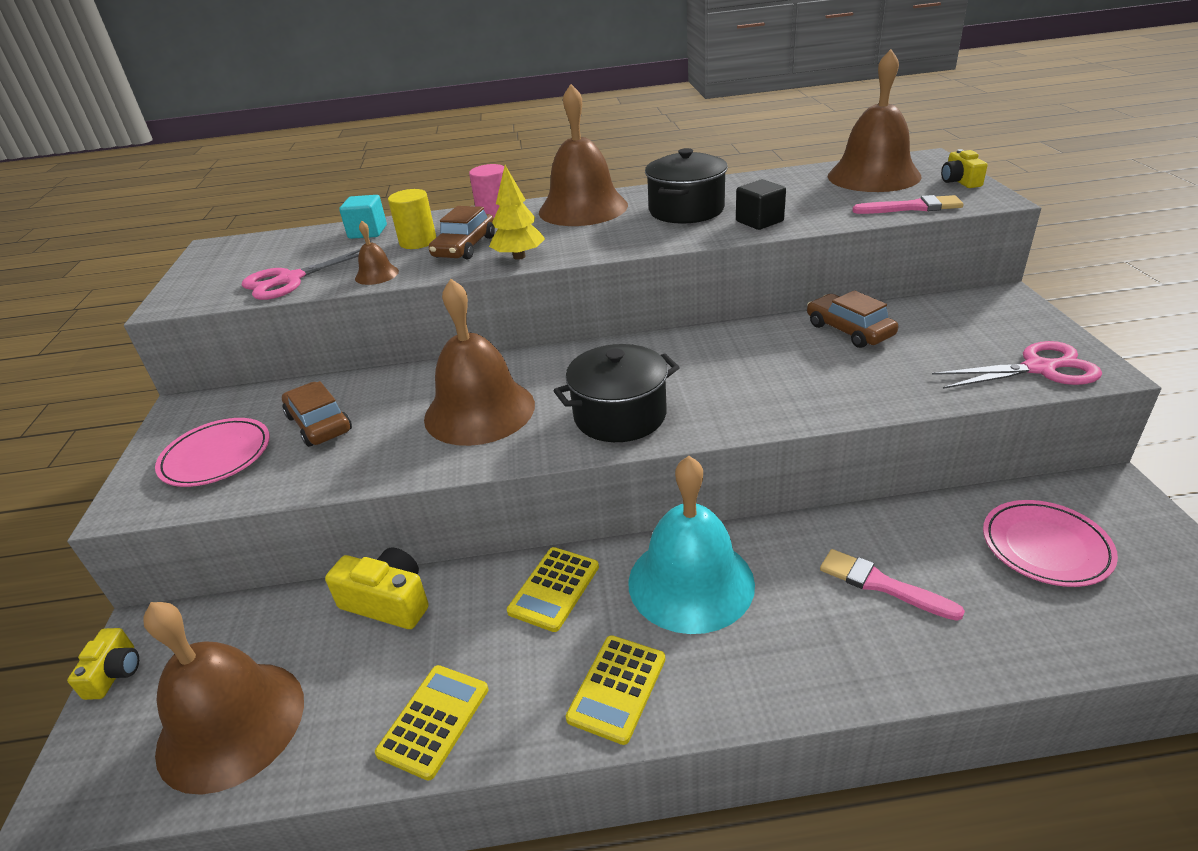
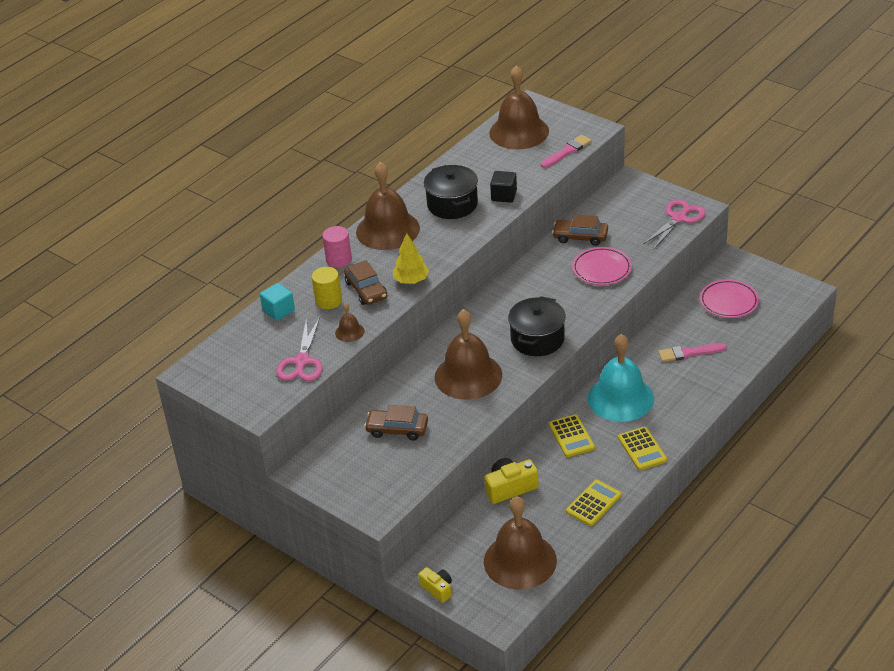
camera: 45 degrees left, 5 degrees up
pink plate [155,418,270,487] -> pink plate moved to [572,247,632,285]
yellow calculator [375,665,488,781] -> yellow calculator turned 60 degrees clockwise [566,480,621,526]
yellow camera [941,149,988,188] -> none

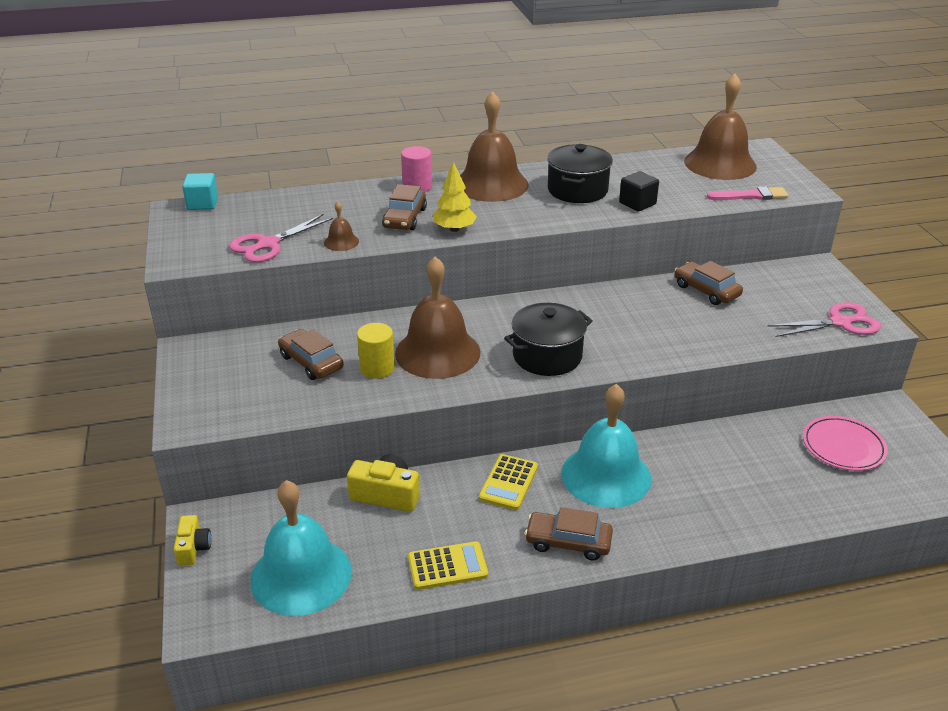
camera: 35 degrees right, 5 degrees down
turquoise cube [260,283,295,321] -> turquoise cube moved to [182,173,218,210]
yellow cylinder [312,267,342,309] -> yellow cylinder moved to [357,323,395,379]
brown bell [484,496,557,590] -> turquoise bell [250,480,352,616]
pink plate [572,247,632,285] -> none
yellow calculator [618,427,667,470] -> brown car [525,507,613,560]
pink brush [659,343,727,362] -> none

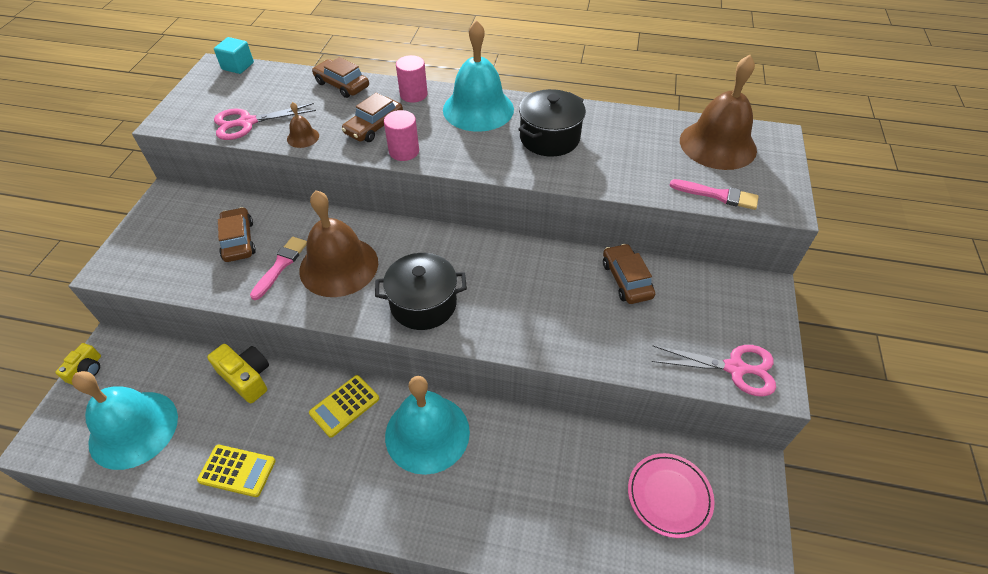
camera: 25 degrees right, 15 degrees up
yellow cylinder [357,323,395,379] -> pink brush [250,237,307,300]
yellow tree [433,162,477,232] -> pink cylinder [384,110,419,161]
brown bell [460,91,529,202] -> turquoise bell [443,20,514,132]
brown car [525,507,613,560] -> brown car moved to [312,57,369,98]
black cube [619,171,659,212] -> none

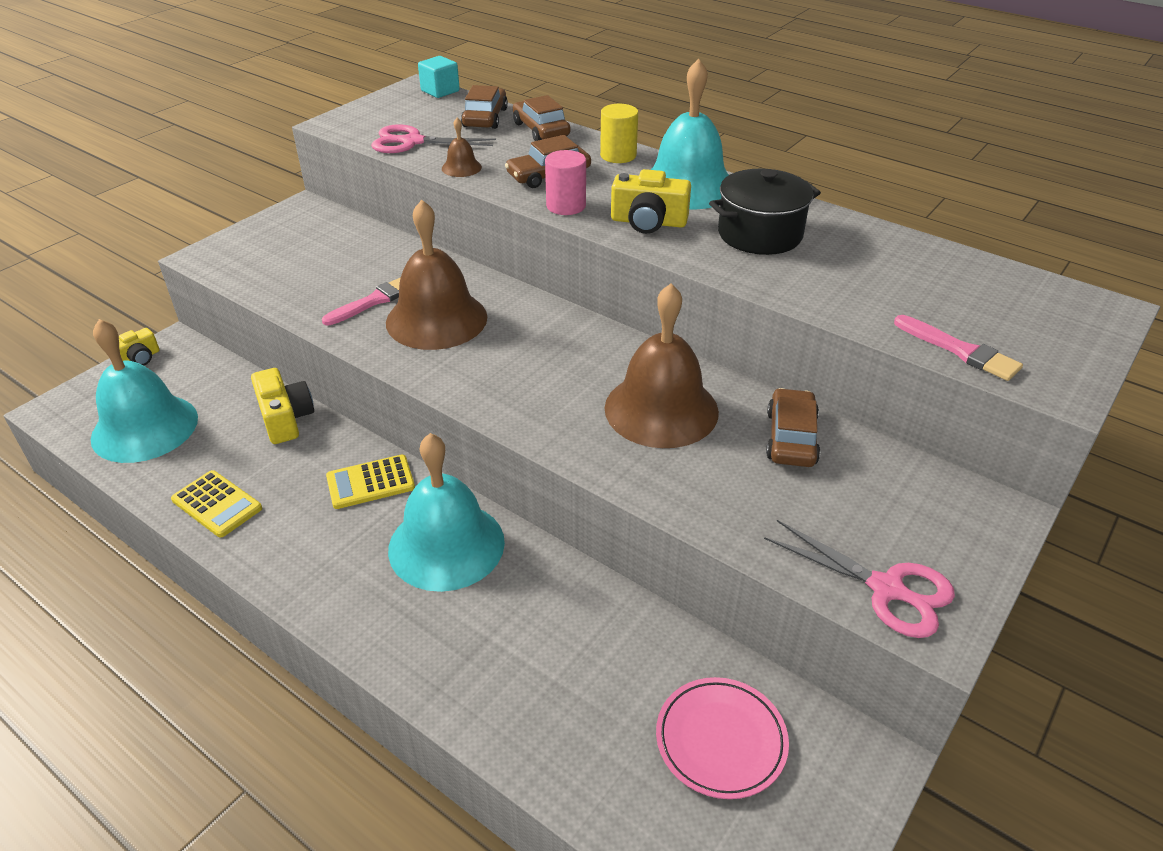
camera: 25 degrees right, 10 degrees down
brown car [218,207,256,262] -> brown car moved to [461,85,508,129]
black pot [375,253,467,330] -> none
pink cylinder [396,55,428,103] -> yellow cylinder [600,104,638,163]
brown bell [680,55,757,170] -> brown bell moved to [605,283,719,448]
none -> yellow camera [611,169,691,234]

